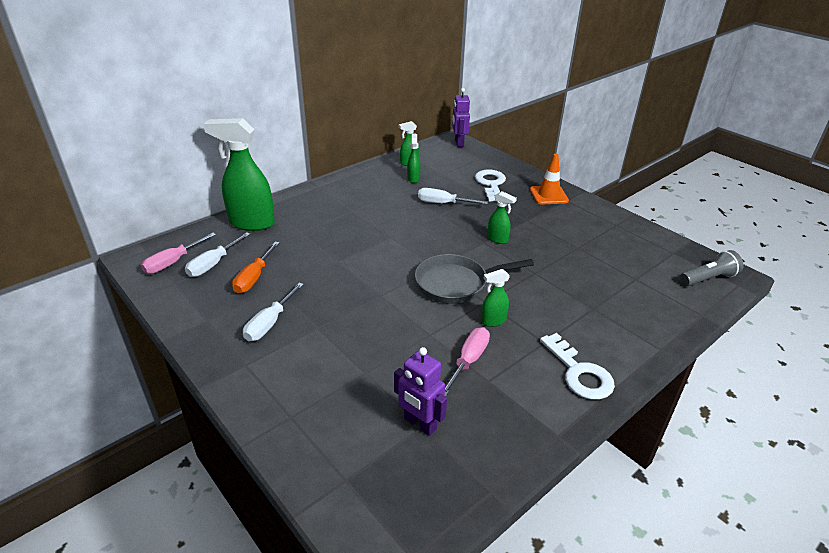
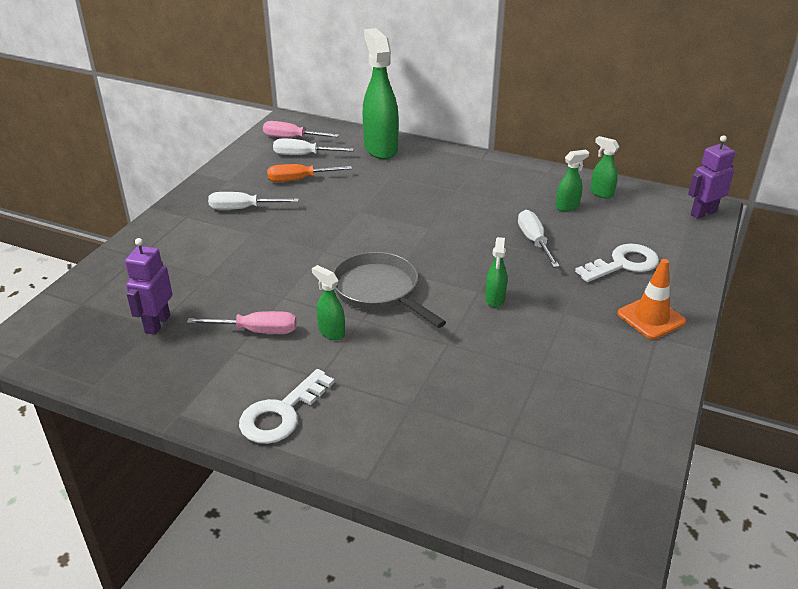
camera: 65 degrees right, 0 degrees up
grey flashlight [680,250,743,286] -> none

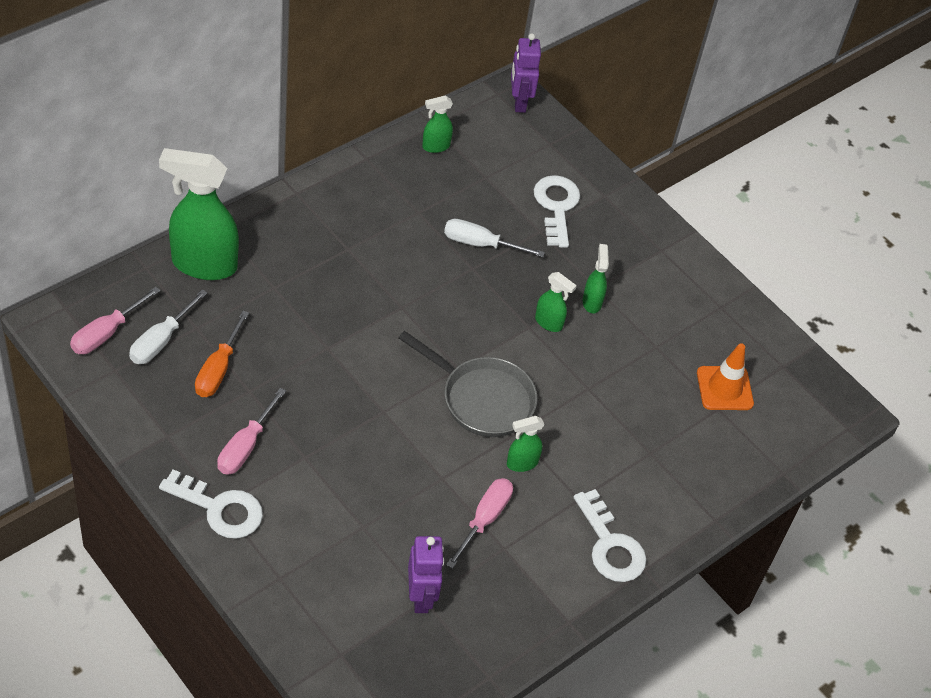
camera: 70 degrees left, 15 degrees up
purple robot [125,238,172,335] -> purple robot turned 135 degrees counterclockwise [408,536,444,613]
white screwdriver [208,192,299,210] -> pink screwdriver [217,388,286,475]
grey pan [333,252,446,328] -> grey pan turned 135 degrees counterclockwise [399,331,537,437]
green spray bottle [556,150,589,212] -> green spray bottle moved to [583,244,609,313]
orange traffic cone [617,259,686,339] -> orange traffic cone moved to [697,343,754,410]
none -> white key [159,469,263,539]

